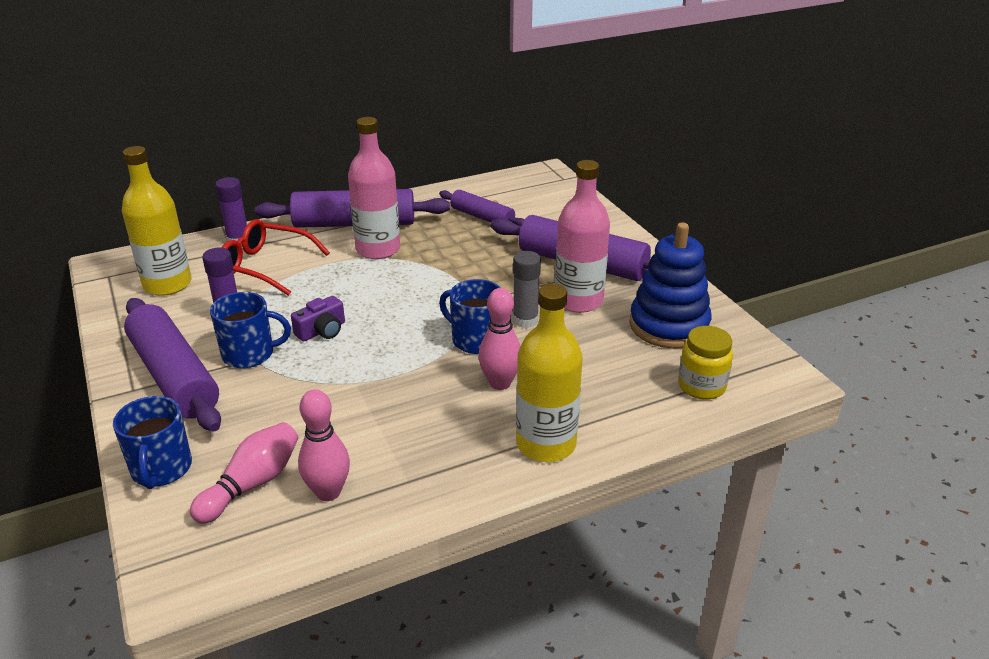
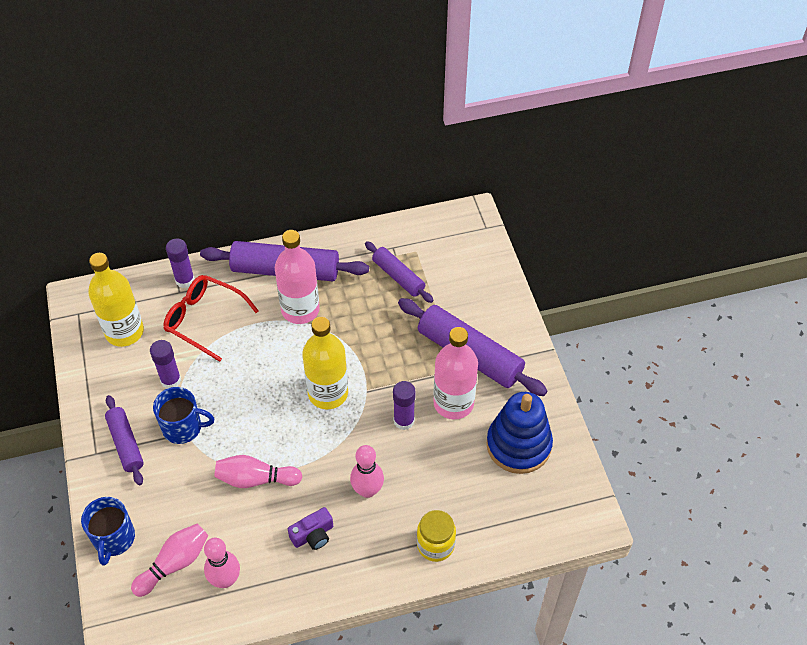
camera: 10 degrees right, 20 degrees up
purple rolling pin [124,298,221,432] -> purple rolling pin [105,395,144,485], size x0.58
purple camera [291,296,345,341] -> purple camera moved to [288,507,333,550]
blue mug [439,279,501,354] -> none
grey glue stick [513,251,541,328] -> purple glue stick [393,381,415,430]
yellow bottle [516,283,583,462] -> yellow bottle moved to [302,317,348,409]
yellow jar [678,326,733,400] -> yellow jar moved to [417,510,456,562]
none -> pink bowling pin [214,455,302,488]

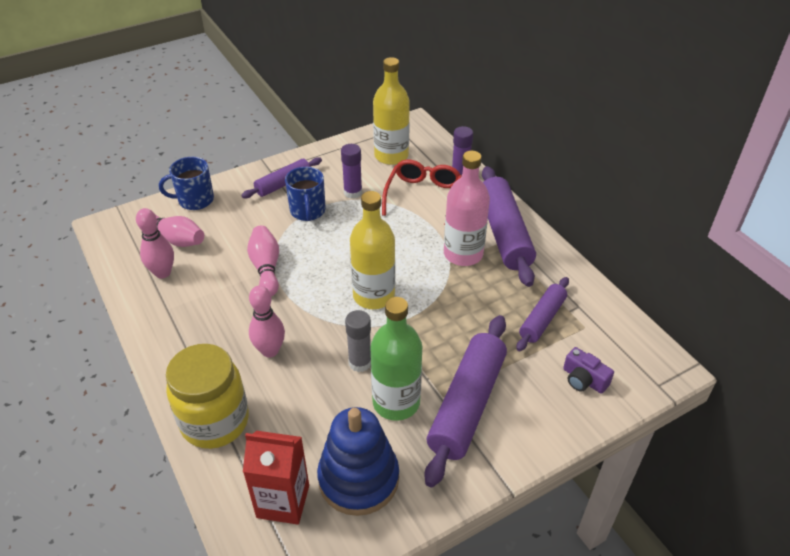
camera: 75 degrees right, 10 degrees down
purple camera [288,507,333,550] -> purple camera moved to [563,347,614,393]
purple glue stick [393,381,415,430] -> grey glue stick [345,310,371,372]
yellow jar [417,510,456,562] -> yellow jar [166,344,249,449], size x1.65
pink bottle [433,327,478,419] -> green bottle [370,297,422,421]
none -> red carton [243,431,309,525]

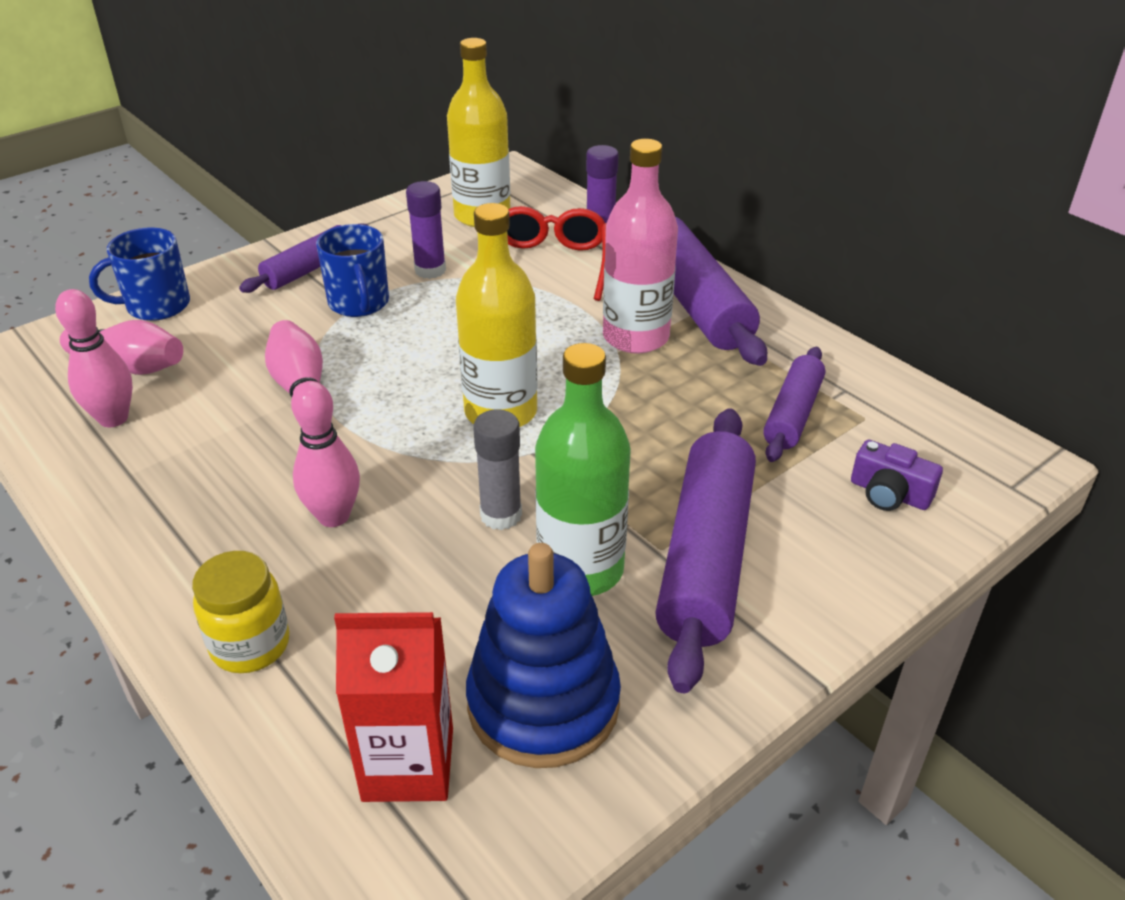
camera: 10 degrees left, 5 degrees down
yellow jar [166,344,249,449] -> yellow jar [192,551,290,673], size x0.61

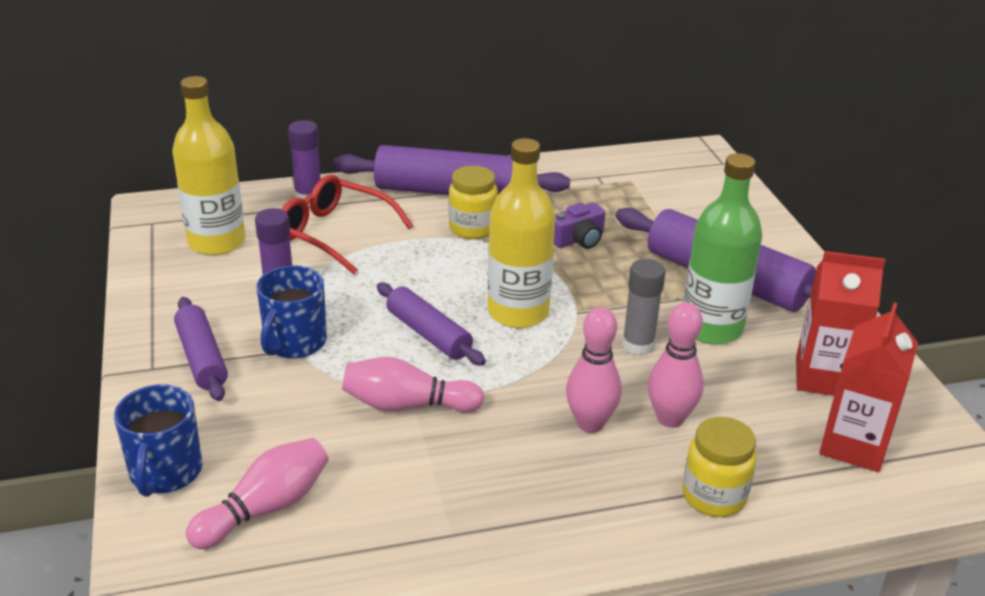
camera: 65 degrees left, 5 degrees down
pink bowling pin [55,289,133,427] -> pink bowling pin moved to [648,302,704,428]
blue mug [316,224,389,317] -> blue mug turned 105 degrees clockwise [257,265,327,359]
blue stacking toy [466,543,621,768] -> red carton [796,251,885,396]
pink bottle [603,139,678,354] -> yellow jar [449,166,498,239]
purple rolling pin [763,347,825,462] -> purple rolling pin moved to [377,283,486,366]
purple camera [851,440,943,511] -> purple camera moved to [554,203,605,249]

